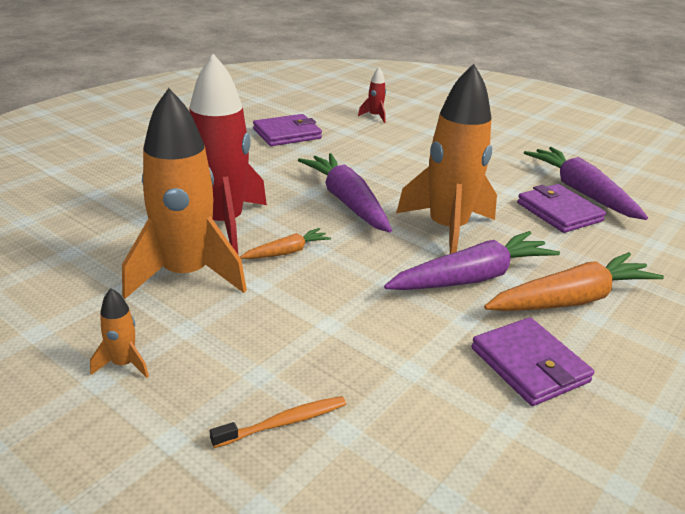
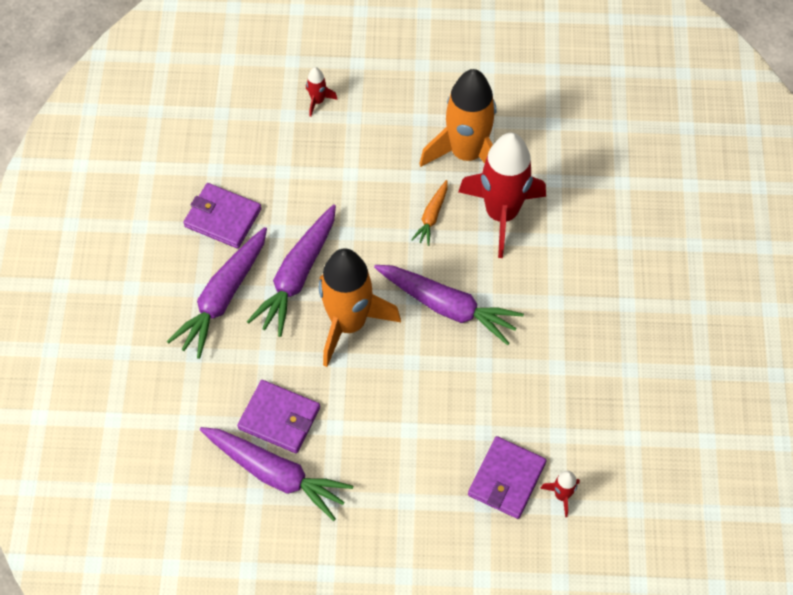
camera: 145 degrees right, 30 degrees up
orange rocket [90,288,149,378] -> none
orange toothbrush [210,396,346,448] -> red rocket [306,67,338,117]
purple wallet [253,114,322,146] -> purple wallet moved to [468,436,546,519]
orange carrot [484,252,664,311] -> purple carrot [167,227,267,359]

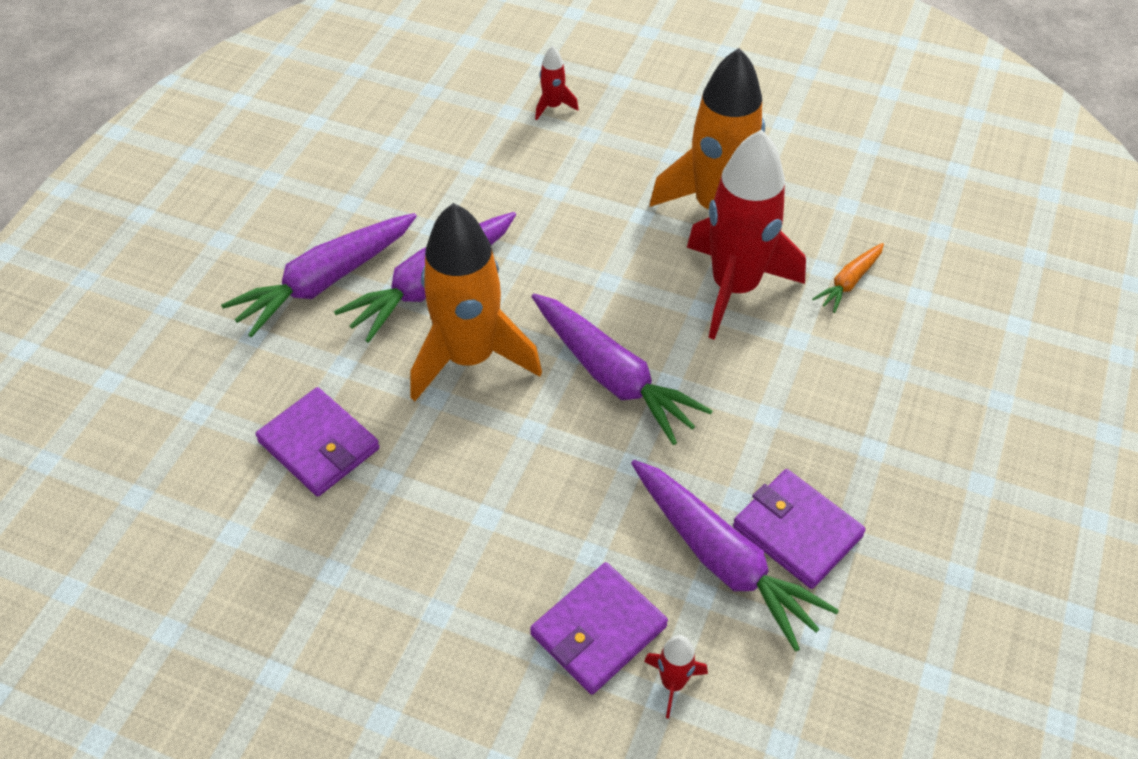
camera: 20 degrees right, 10 degrees down
purple wallet [183,183,261,248] -> purple wallet moved to [733,469,866,589]
purple carrot [200,427,353,521] -> purple carrot moved to [631,460,839,652]
orange carrot [411,180,448,246] -> orange carrot moved to [812,243,884,313]

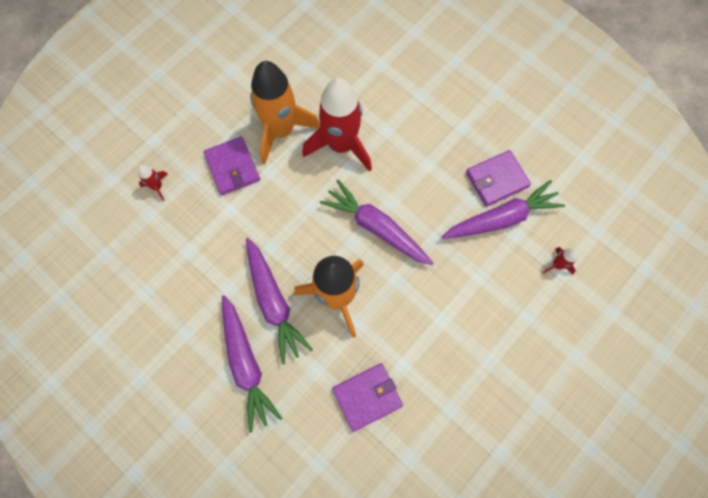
camera: 70 degrees left, 20 degrees up
purple wallet [530,562,668,695] -> purple wallet moved to [203,136,260,195]
purple carrot [532,294,713,445] -> purple carrot turned 120 degrees counterclockwise [320,180,434,265]
orange carrot [812,243,884,313] -> none

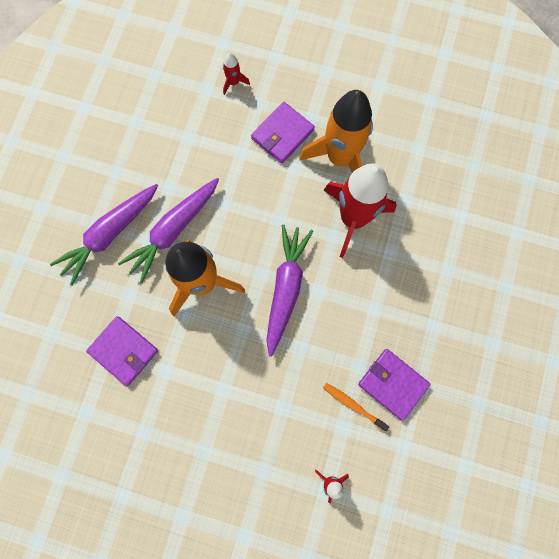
camera: 65 degrees right, 5 degrees up
purple carrot [442,180,565,239] -> orange toothbrush [323,383,389,431]

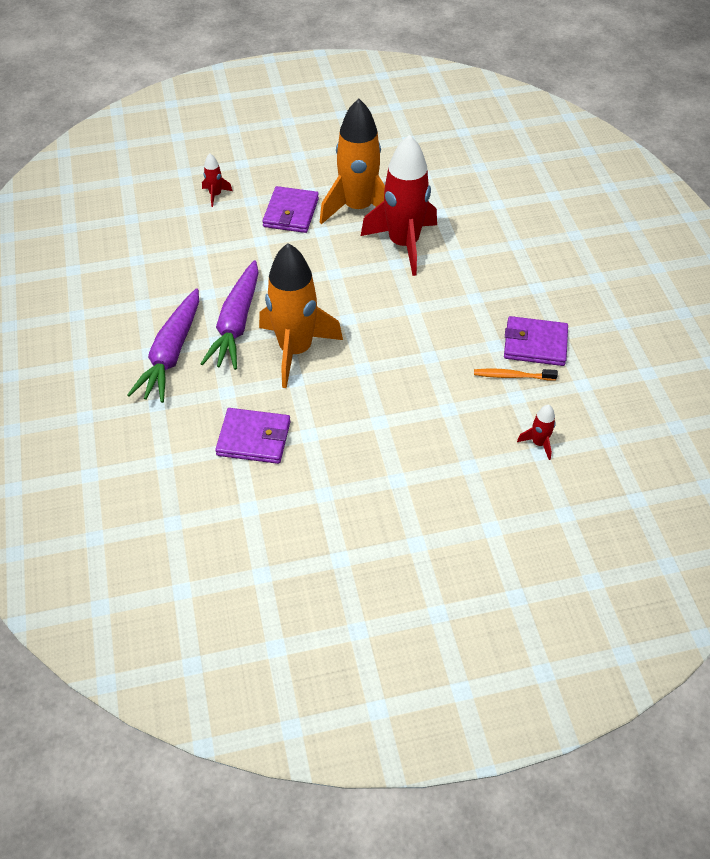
camera: 30 degrees left, 25 degrees down
purple carrot [266,224,313,357] -> none

